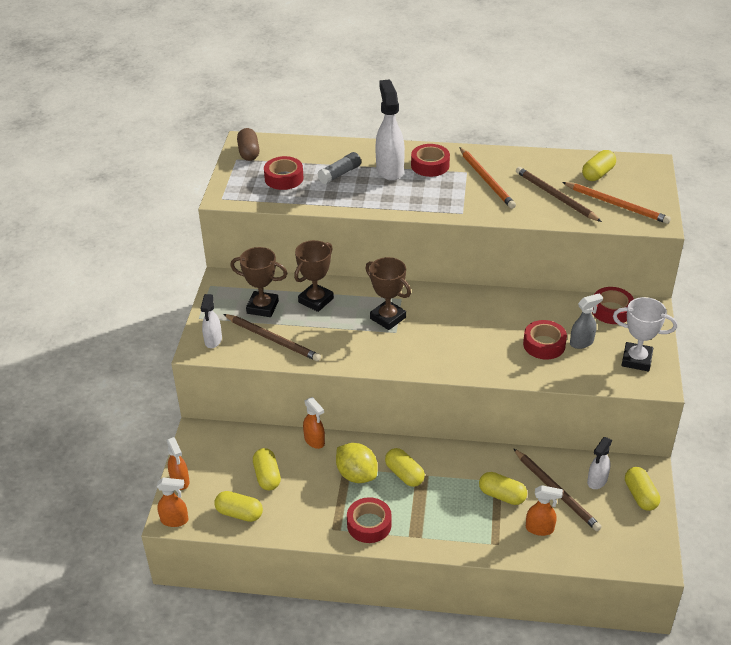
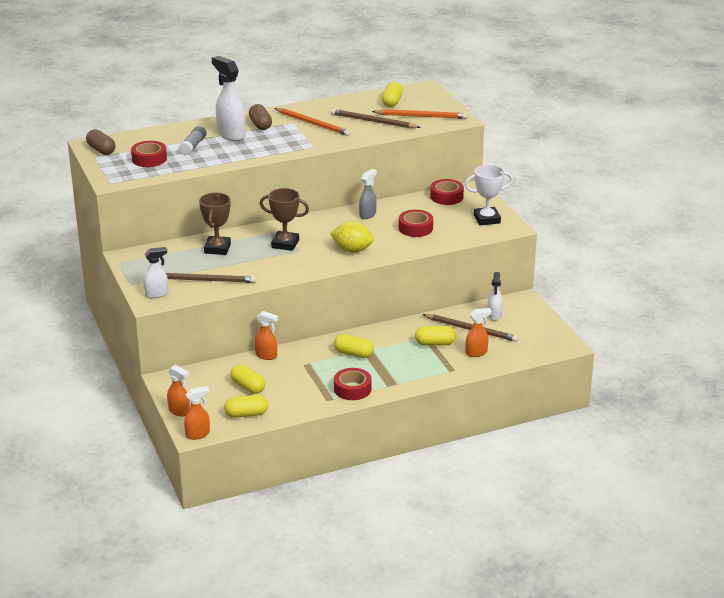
camera: 30 degrees left, 10 degrees down
white spray bottle [201,294,222,348] -> white spray bottle turned 90 degrees counterclockwise [144,247,168,298]
brown trophy [230,247,288,317] -> none
yellow lemon [336,443,378,483] -> yellow lemon moved to [330,221,374,253]
red tape [411,144,450,177] -> brown capsule [249,104,272,130]
grey spray bottle [570,293,603,349] -> grey spray bottle moved to [359,169,377,219]
yellow capsule [625,467,660,511] -> none

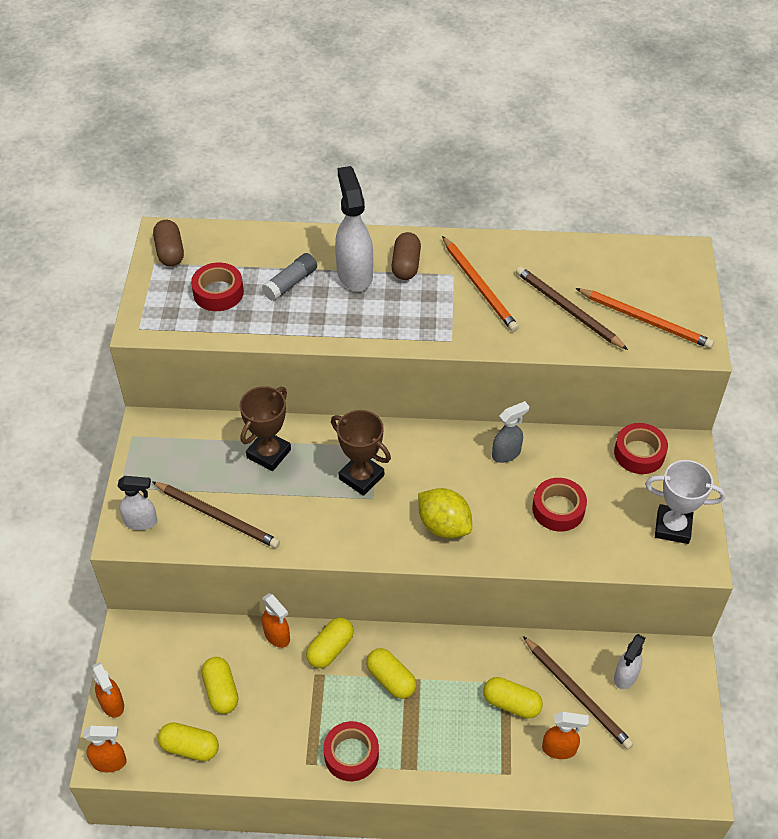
camera: 25 degrees right, 20 degrees up
yellow capsule [382,82,403,107] -> yellow capsule moved to [306,617,354,668]

